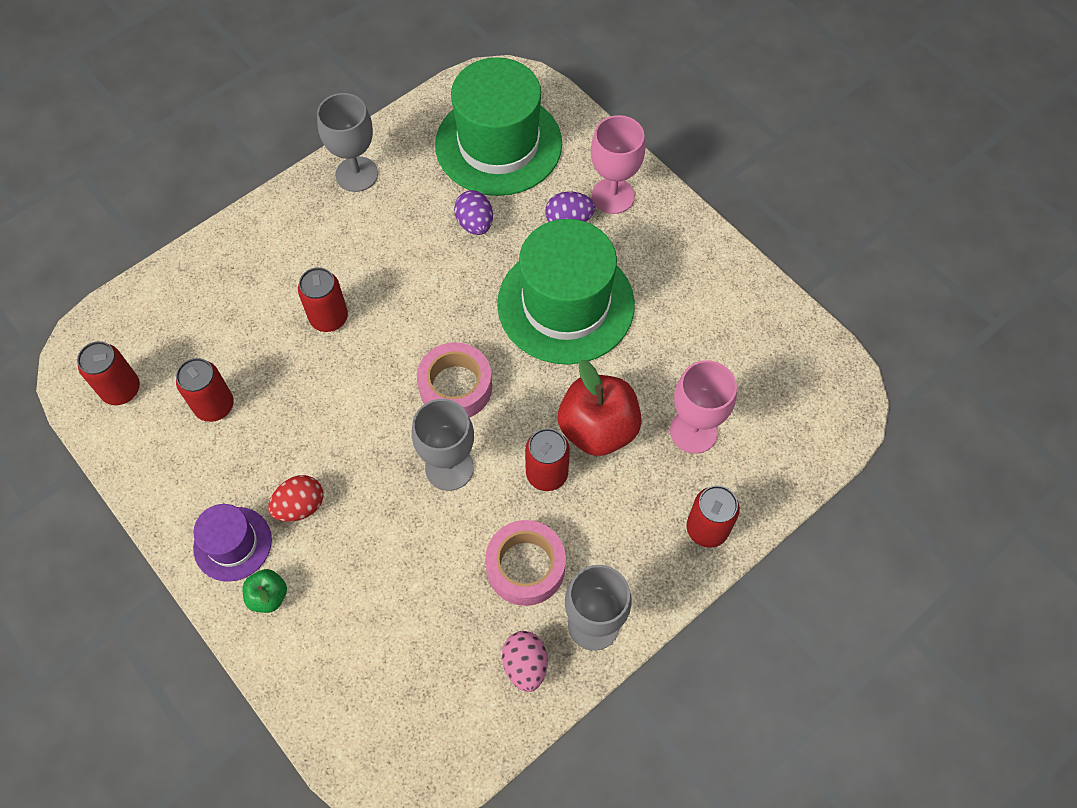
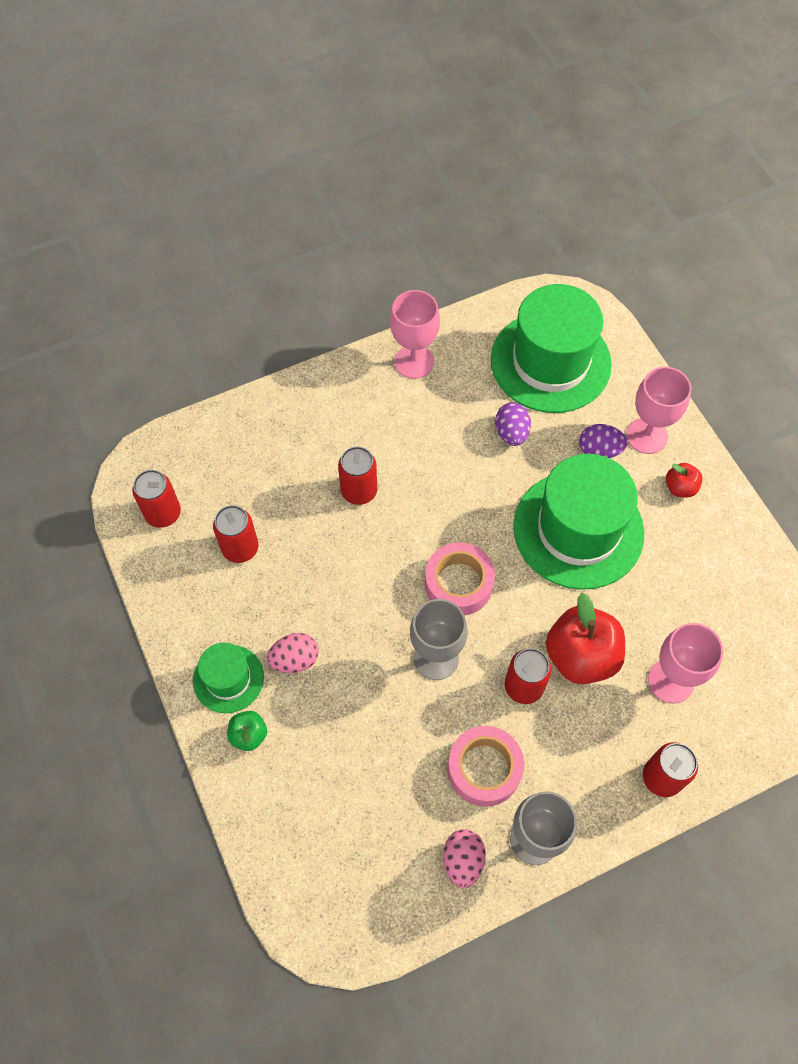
camera: 15 degrees right, 0 degrees up
purple hat [193,504,272,582] -> green hat [193,643,264,713]
red egg [268,475,323,522] -> pink egg [267,633,319,673]
grey goblet [317,93,378,192] -> pink goblet [390,290,440,379]
none -> red apple [666,463,702,497]

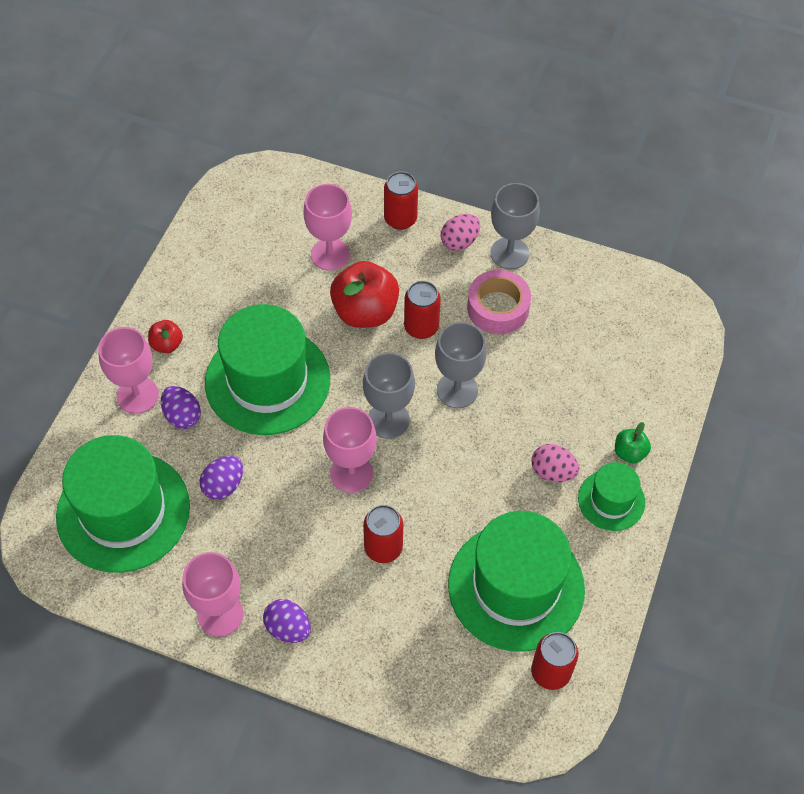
camera: 135 degrees left, 5 degrees down
red can [213,505,259,563] -> green hat [448,511,585,652]
pink tape [425,542,495,616] -> grey goblet [363,353,415,439]
pink egg [443,829,486,888] -> pink egg moved to [441,214,480,251]
none -> purple egg [263,599,311,643]
none -> pink goblet [323,407,377,493]

